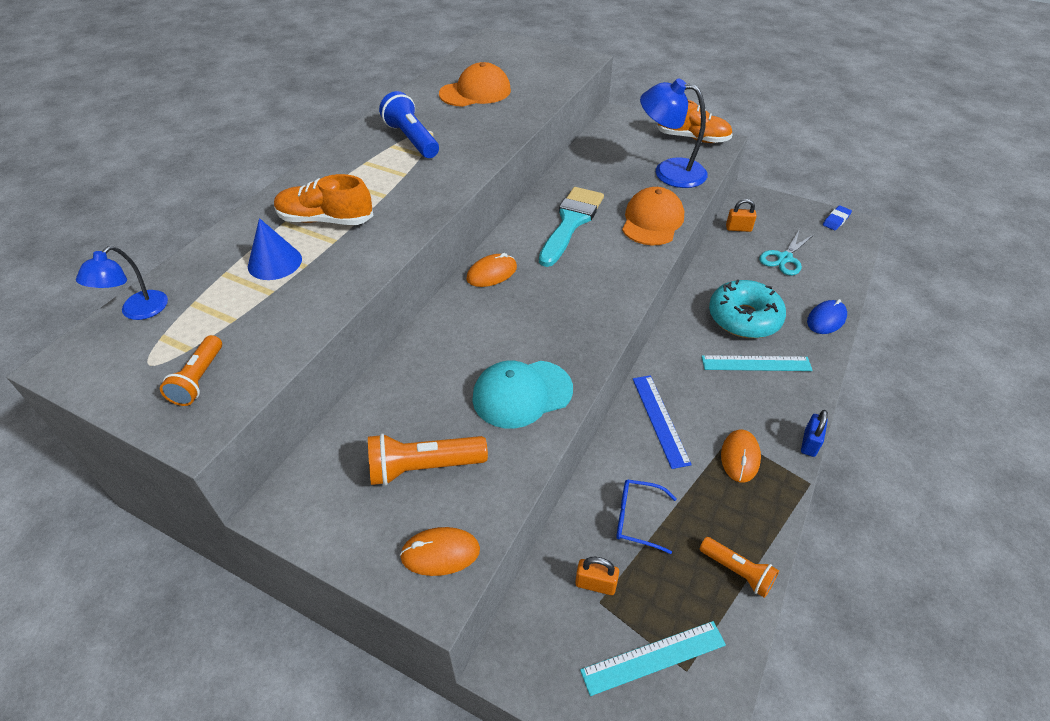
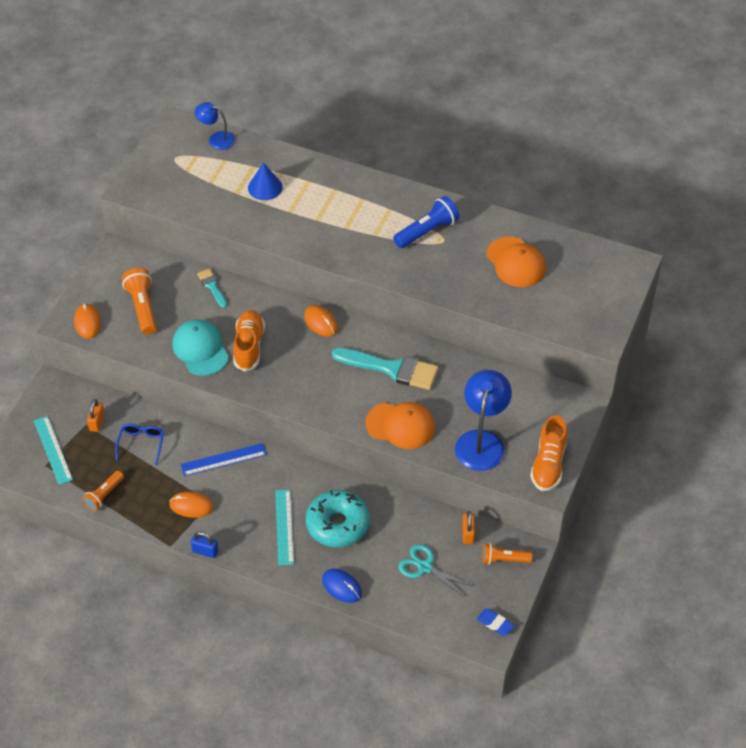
camera: 85 degrees right, 5 degrees up
orange flashlight [160,335,222,406] -> orange flashlight moved to [482,543,532,565]
orange shoe [274,174,374,225] -> orange shoe moved to [233,310,265,372]
none -> turquoise brush [197,269,227,308]

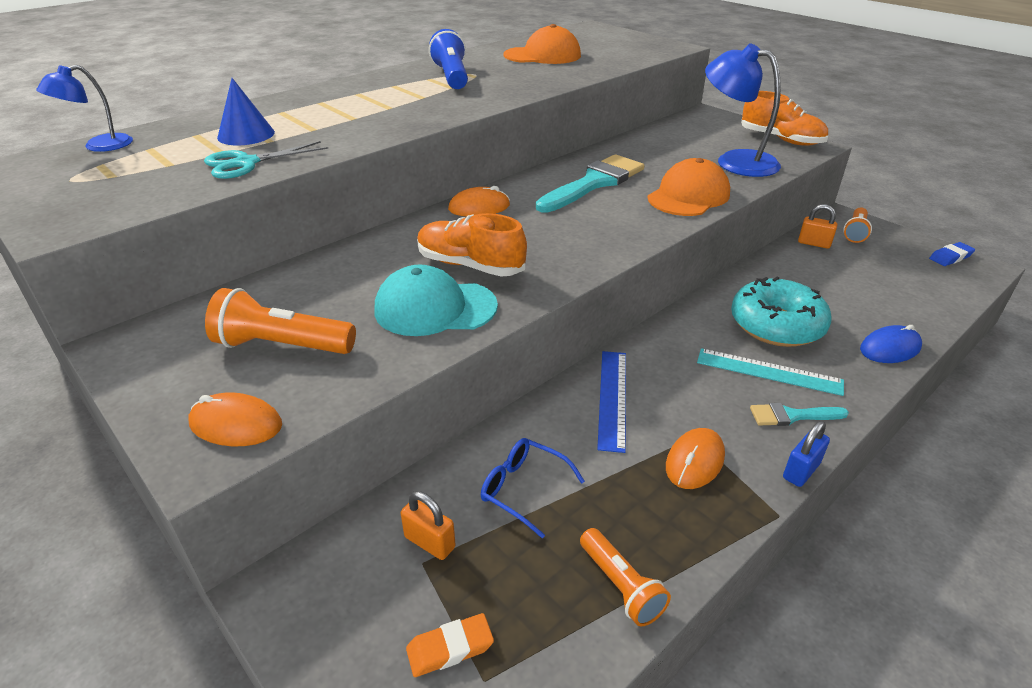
camera: 65 degrees left, 15 degrees down
turquoise ruler [34,416,73,485] -> orange eraser [406,613,494,677]
turquoise brush [197,269,227,308] -> turquoise brush moved to [750,403,849,426]
turquoise scissors [398,544,473,597] -> turquoise scissors moved to [204,141,328,179]

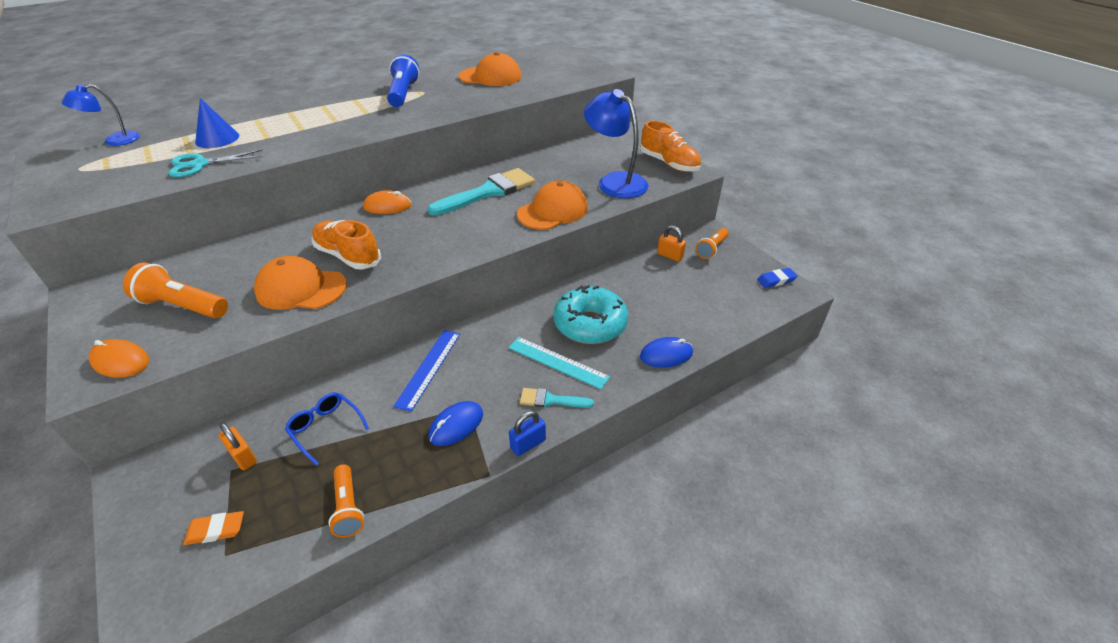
camera: 10 degrees right, 5 degrees up
turquoise cap [375,265,498,336] -> orange cap [254,256,347,310]
orange mouse [666,428,725,489] -> blue mouse [429,401,483,446]

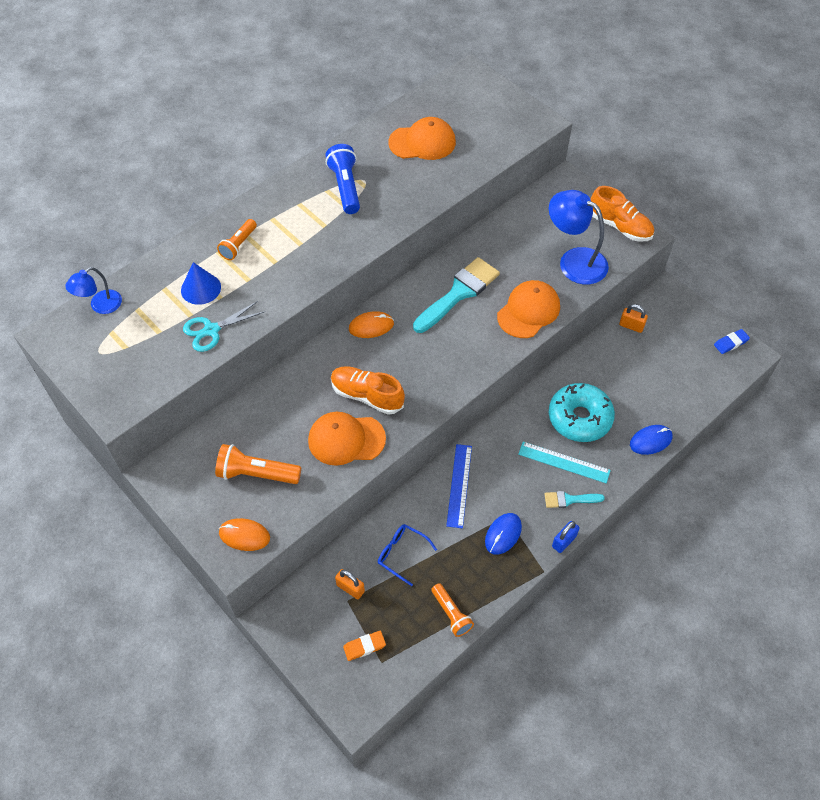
camera: 10 degrees left, 15 degrees up
orange flashlight [695,228,729,259] -> orange flashlight moved to [217,219,257,260]

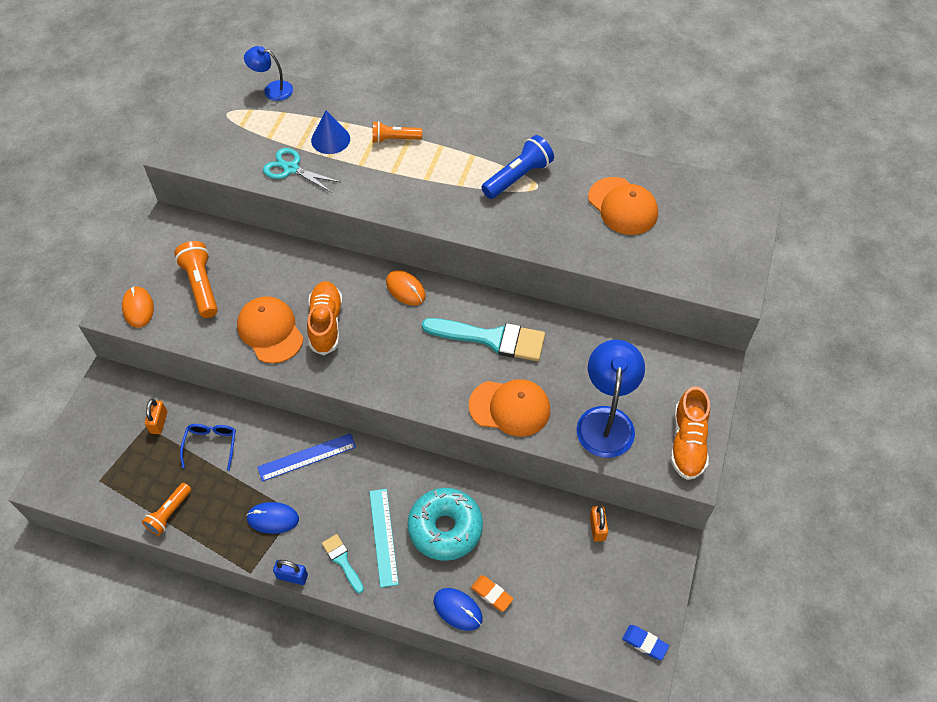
camera: 60 degrees right, 0 degrees up
orange eraser [343,631,386,661] -> orange eraser moved to [471,575,514,612]

